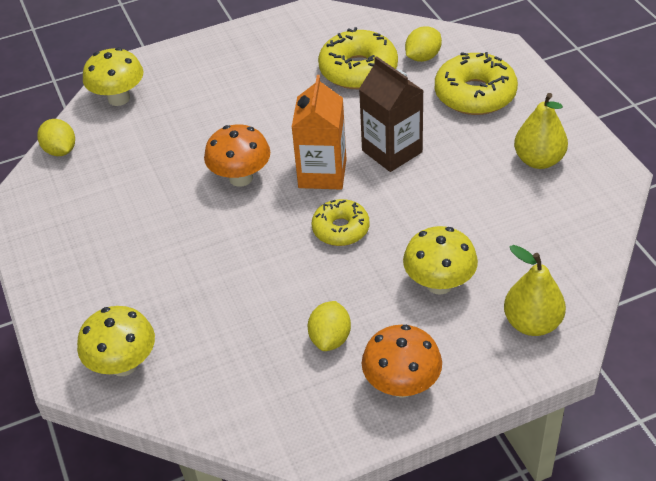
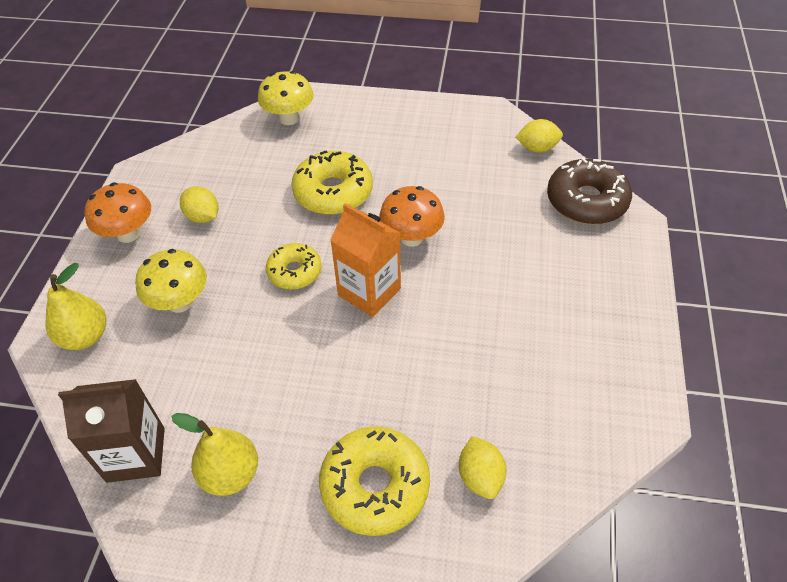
camera: 120 degrees right, 5 degrees up
yellow mushroom [83,48,144,106] -> brown donut [547,158,632,225]
yellow donut [318,27,398,89] -> yellow donut moved to [291,150,373,215]
brown carton [359,56,424,172] -> brown carton moved to [58,379,165,483]

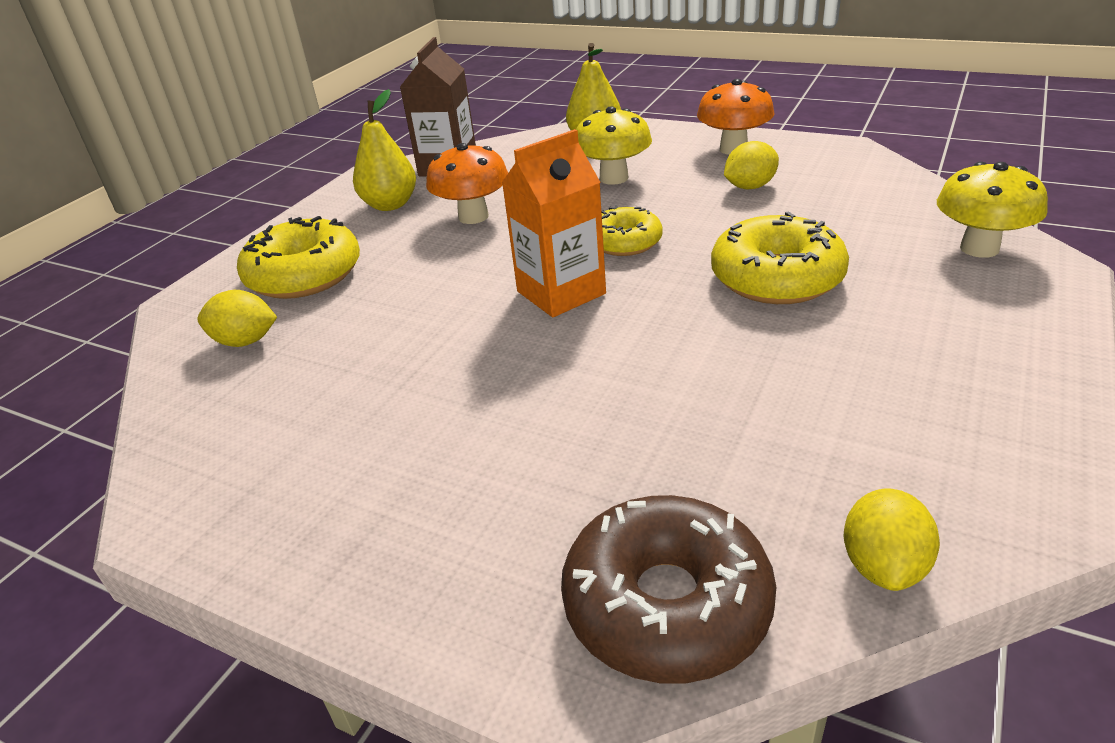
camera: 110 degrees right, 15 degrees down
orange mushroom [379,186,445,247] -> orange mushroom moved to [426,143,508,224]

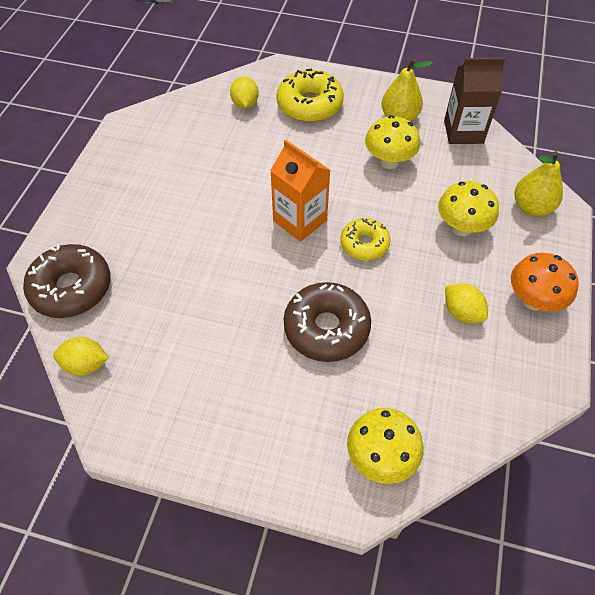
camera: 75 degrees right, 20 degrees up
orange mushroom [426,143,508,224] -> yellow mushroom [365,115,420,169]
yellow donut [711,211,849,304] -> brown donut [284,282,371,362]

